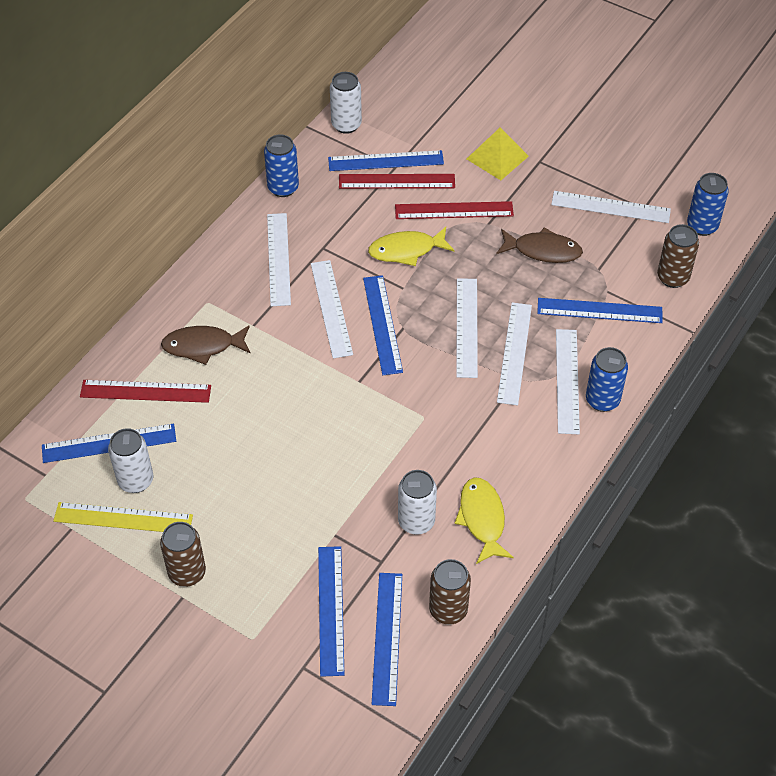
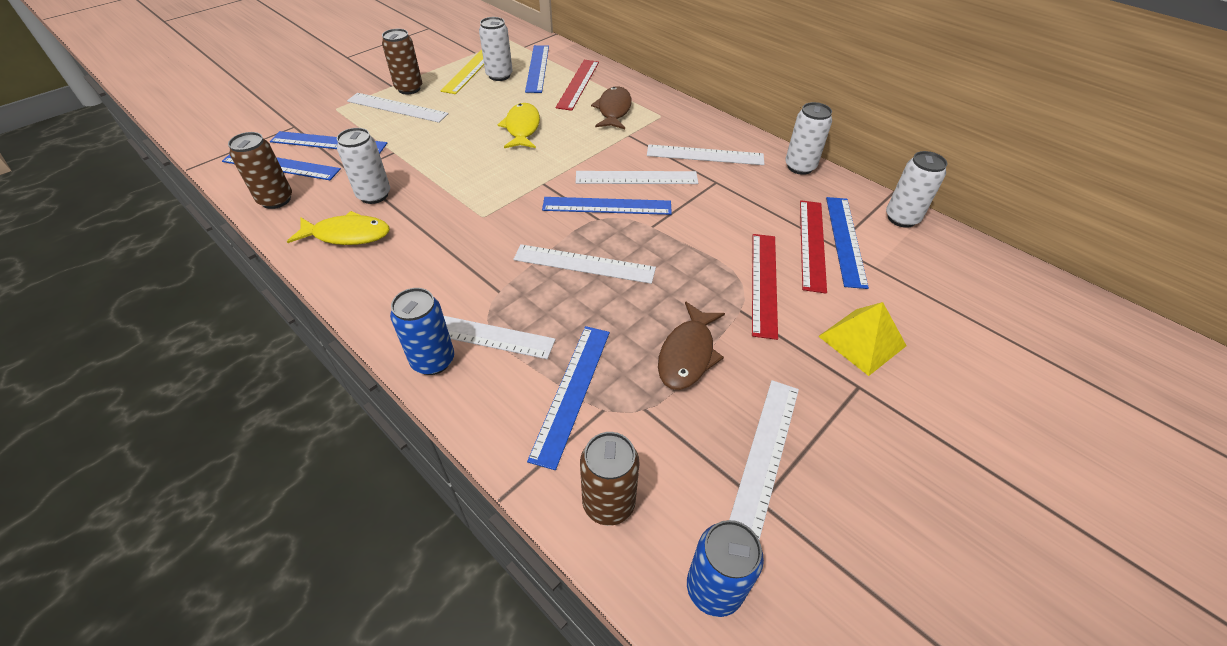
camera: 100 degrees right, 5 degrees down
blue can [264,135,299,197] -> white can [785,102,832,175]
yellow fish [368,227,454,266] -> yellow fish moved to [498,103,540,148]
white ruler [497,302,532,406] -> white ruler moved to [347,93,448,123]

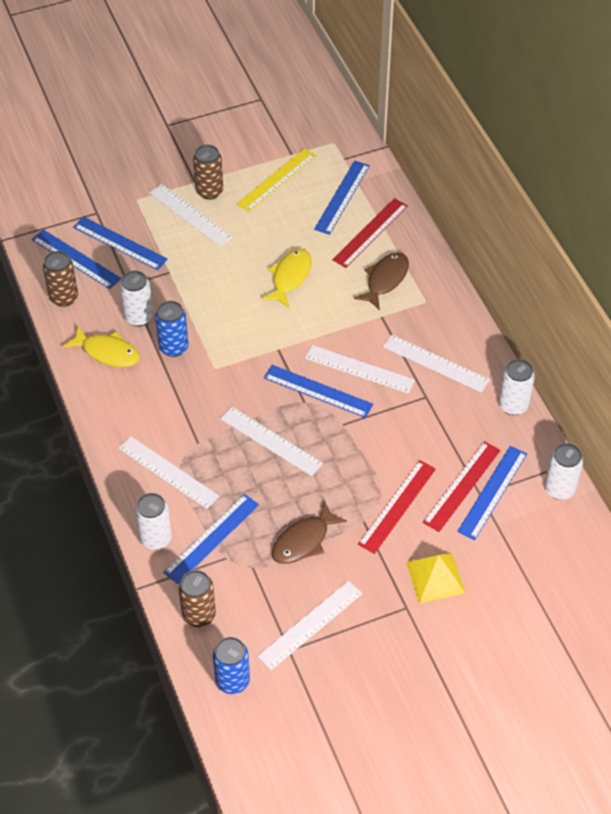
camera: 25 degrees right, 5 degrees up
blue can [390,288,454,375] -> blue can moved to [155,301,189,357]
white can [479,17,513,81] -> white can moved to [135,493,172,550]

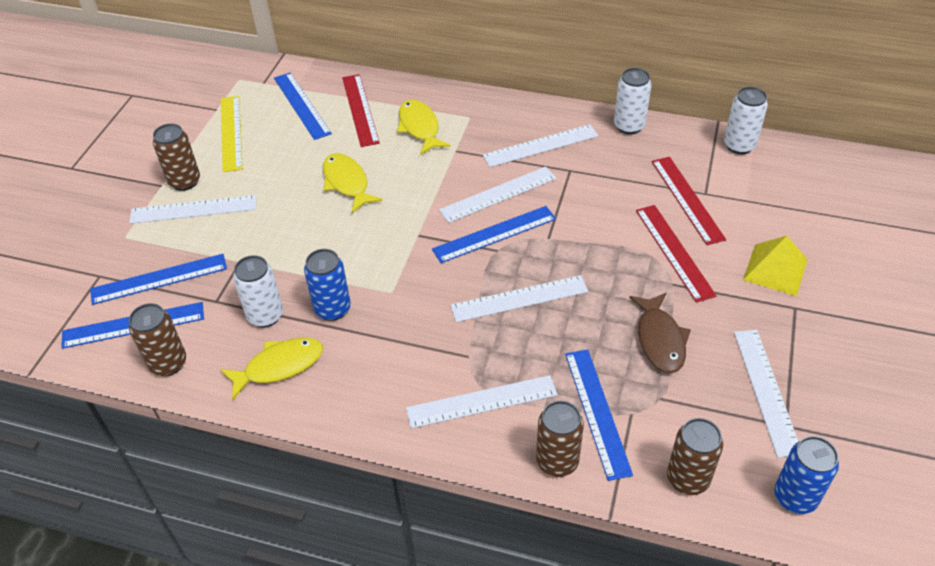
camera: 50 degrees left, 5 degrees down
white can [135,493,172,550] -> brown can [536,401,584,477]
brown fish [354,252,409,310] -> yellow fish [397,99,451,155]
blue ruler [457,446,527,540] -> none

